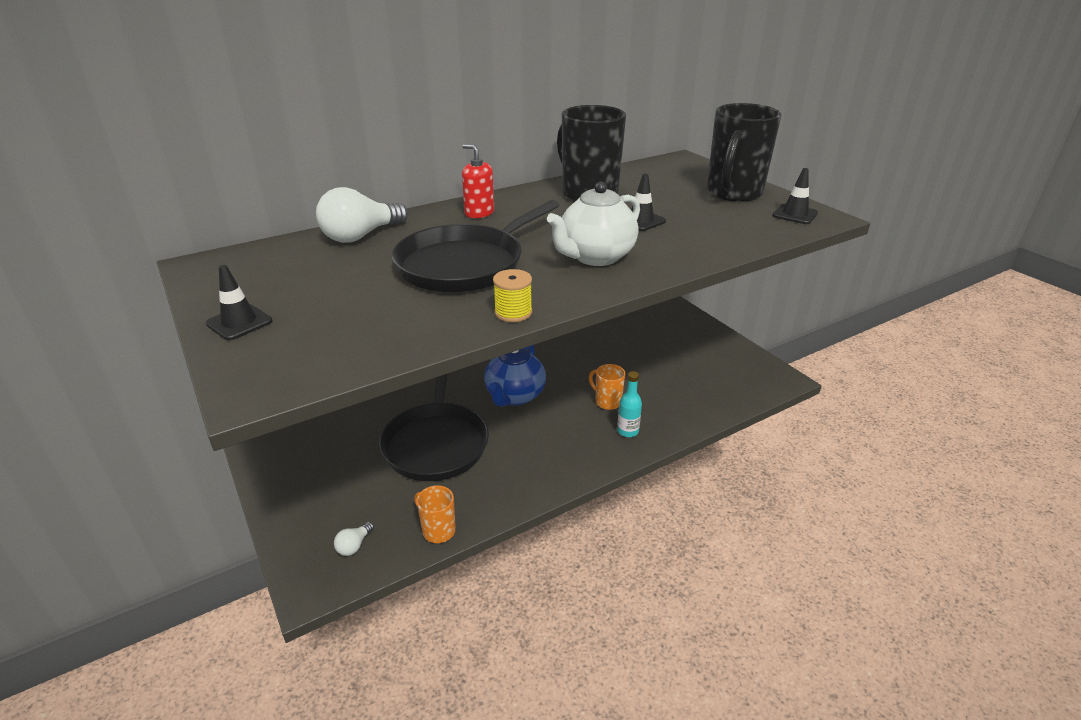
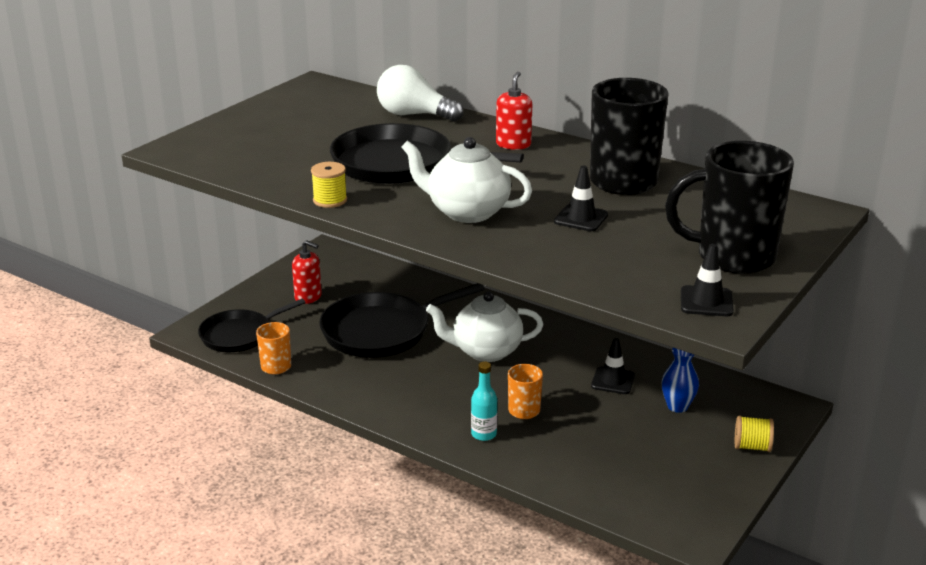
camera: 65 degrees right, 5 degrees down
black traffic cone [206,265,273,340] -> black traffic cone moved to [591,338,635,394]
white light bulb [334,522,374,556] -> black pan [198,299,306,352]
blue teapot [484,345,546,407] -> white teapot [426,291,543,362]
none -> red soap dispenser [292,240,322,304]
none -> blue vase [661,348,699,413]
none -> yellow spool [735,416,774,452]

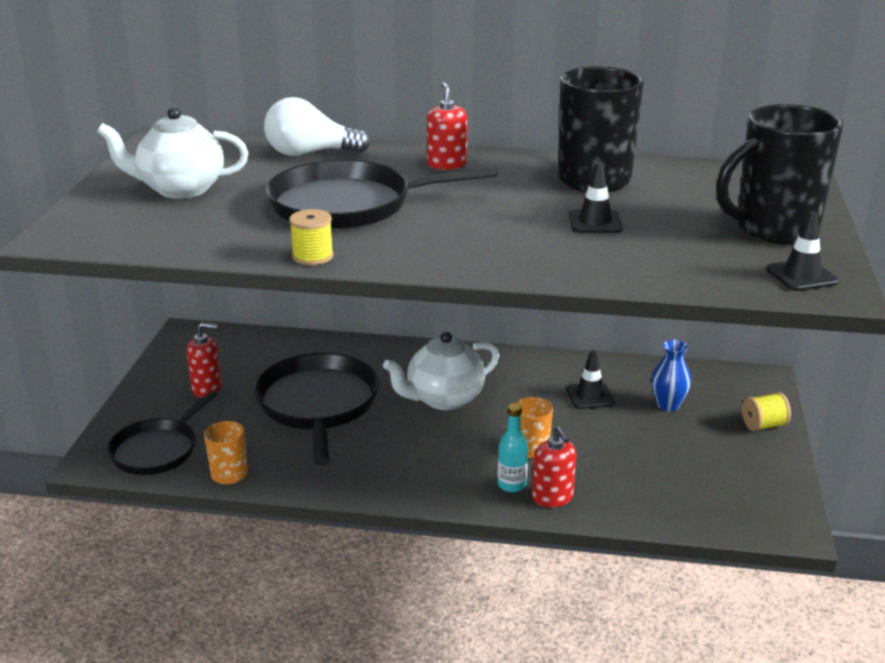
camera: 25 degrees left, 0 degrees up
black pan [319,283,485,358] -> black pan turned 135 degrees clockwise [254,353,379,466]
white teapot [401,137,532,223] -> white teapot moved to [97,107,248,199]
none -> red soap dispenser [532,426,576,508]

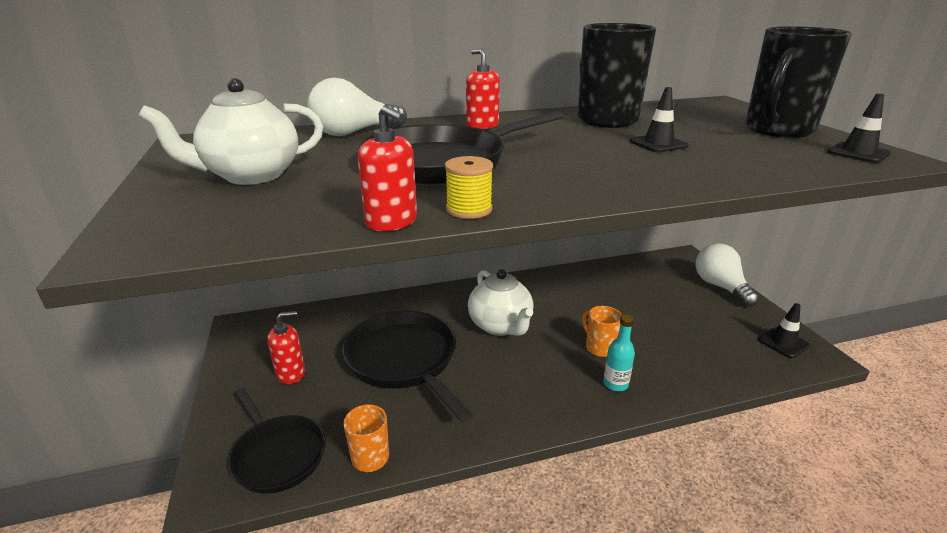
camera: 25 degrees left, 0 degrees up
black pan [107,391,218,475] -> black pan turned 45 degrees counterclockwise [229,388,326,494]
white teapot [383,332,499,410] -> white teapot turned 60 degrees counterclockwise [468,269,533,336]
red soap dispenser [532,426,576,508] -> red soap dispenser moved to [358,105,417,231]
black traffic cone [566,350,615,409] -> black traffic cone moved to [758,303,810,358]
blue vase [651,340,691,411] -> none
yellow spool [742,392,791,431] -> white light bulb [696,243,759,307]

